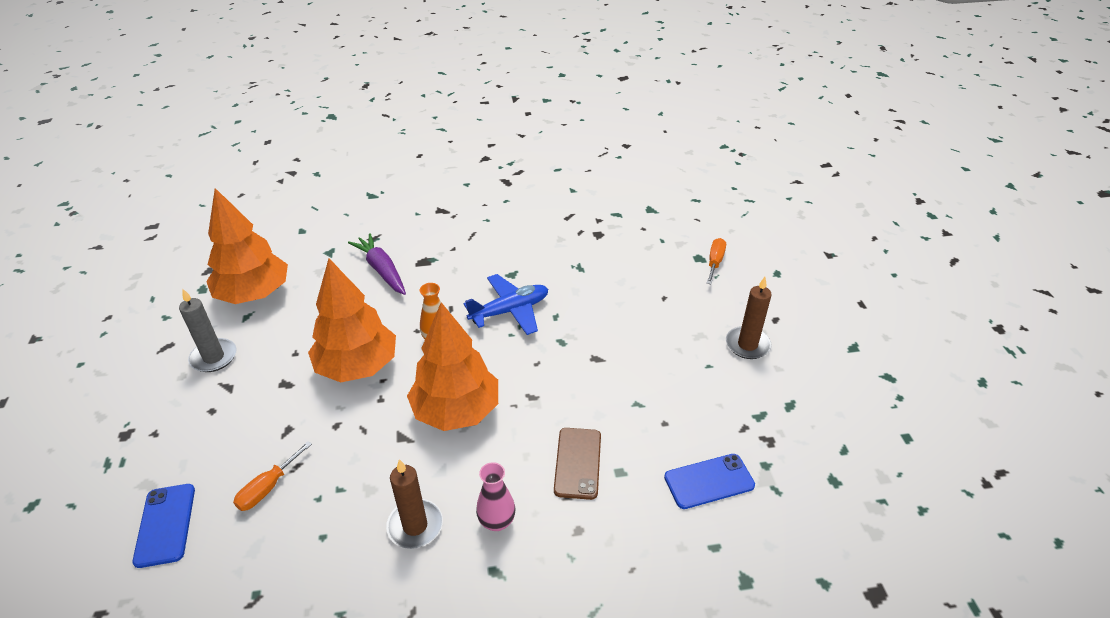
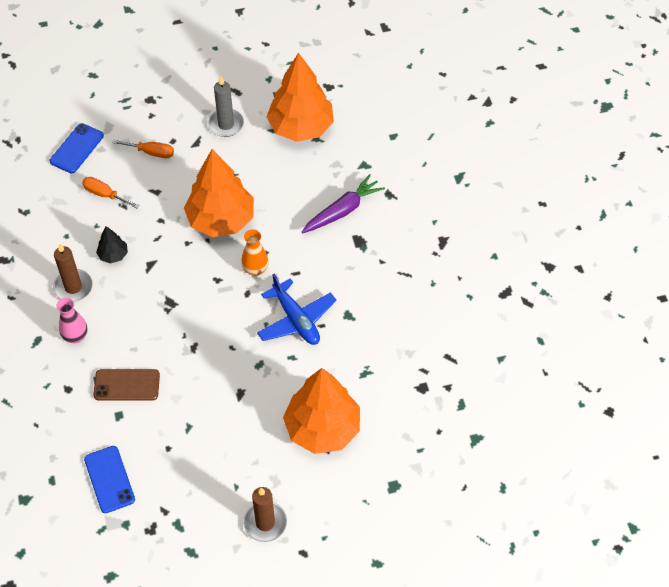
camera: 85 degrees right, 15 degrees up
blue phone [132,484,195,568] -> blue phone turned 45 degrees counterclockwise [50,123,104,173]
orange tree [407,302,498,431] -> orange tree moved to [283,368,360,454]
orange screwdriver [706,238,726,284] -> orange screwdriver moved to [112,139,174,158]
none -> black tree [96,226,128,264]

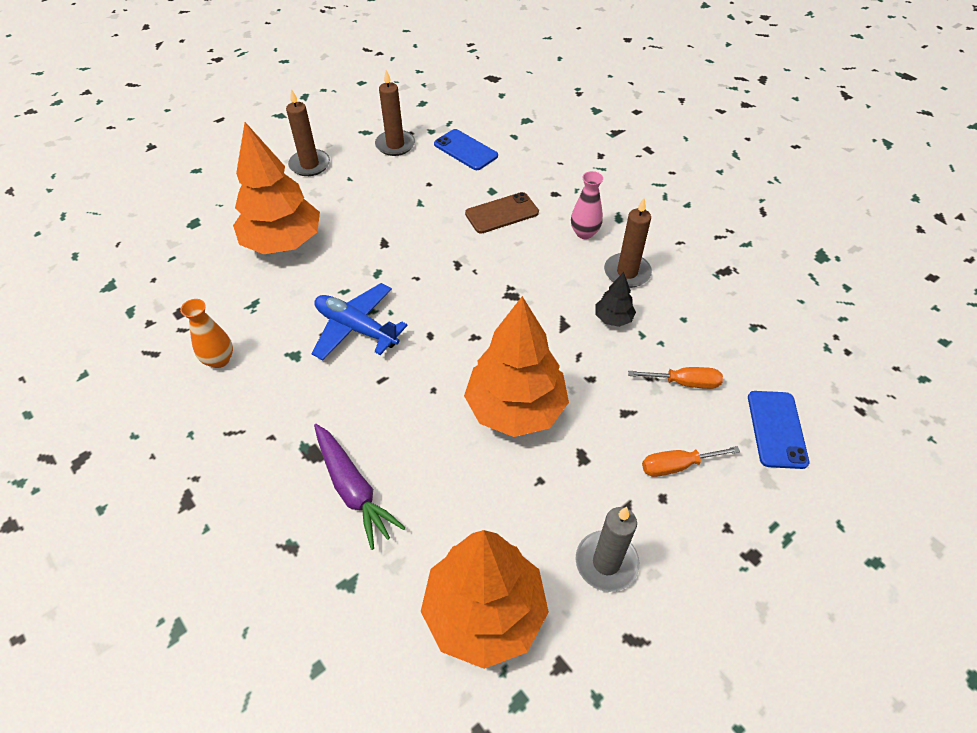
camera: 155 degrees right, 5 degrees down
orange vase [241,229,268,276] -> orange vase moved to [180,299,233,368]
purple carrot [302,174,385,233] -> purple carrot turned 60 degrees counterclockwise [314,424,406,550]
none -> brown candle [375,70,415,156]

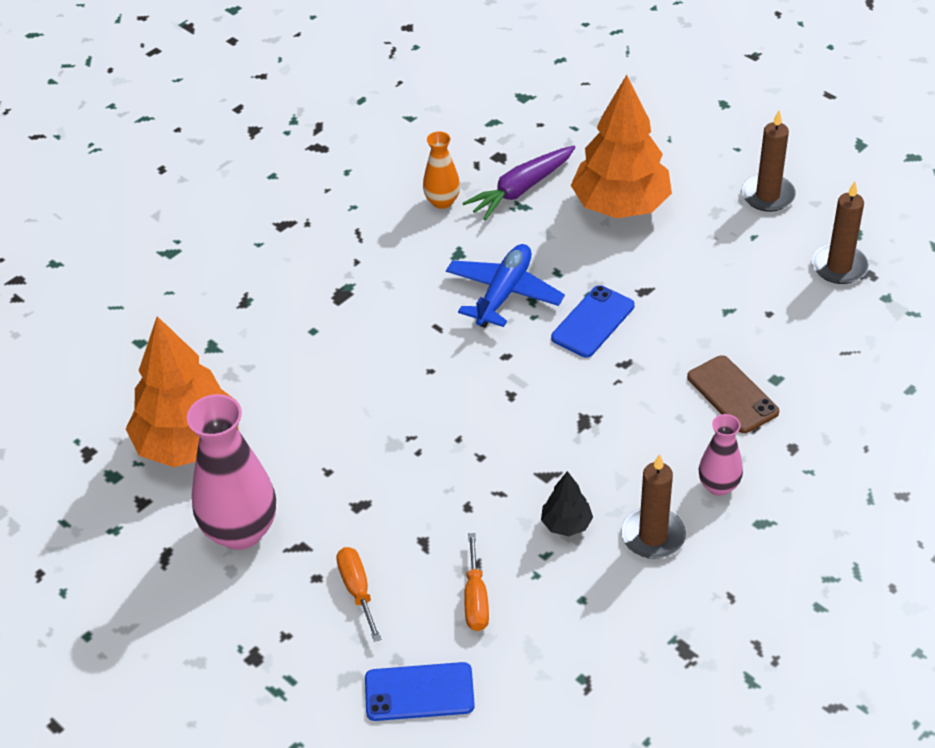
camera: 85 degrees right, 5 degrees down
purple carrot [314,424,406,550] -> purple carrot moved to [463,146,575,220]
blue phone [434,129,498,170] -> blue phone moved to [551,285,635,358]
orange tree [464,296,569,437] -> none
grey candle [575,507,639,592] -> pink vase [187,394,276,550]

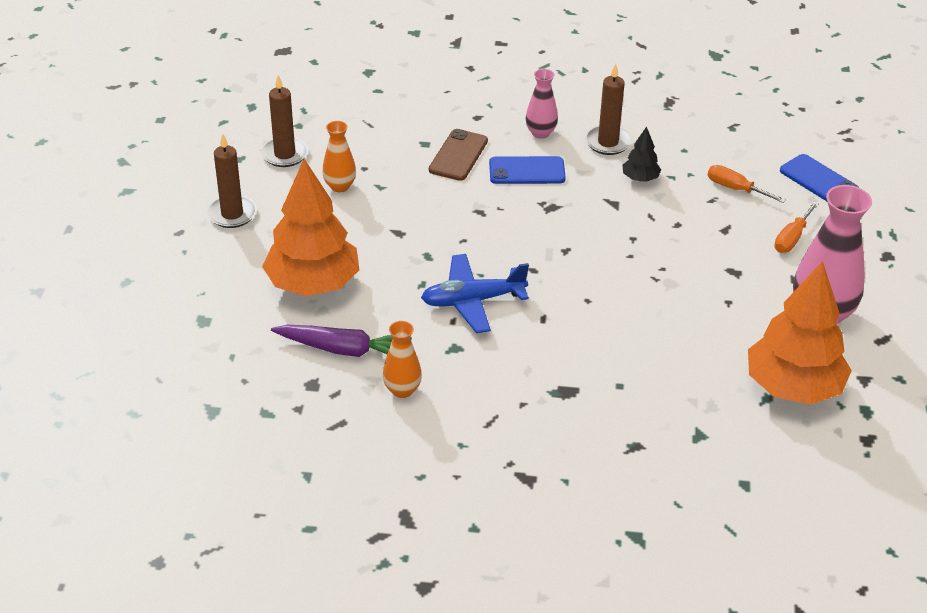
camera: 130 degrees left, 5 degrees down
orange screwdriver [464,533,489,631] -> orange screwdriver turned 105 degrees counterclockwise [708,165,786,203]
blue phone [551,285,635,358] -> blue phone moved to [489,156,566,184]
none -> orange vase [322,121,356,192]

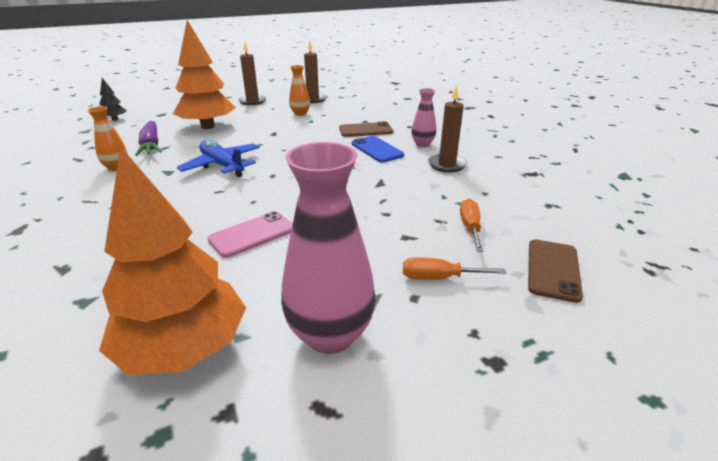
camera: 60 degrees right, 10 degrees down
black tree [622,126,661,182] -> black tree moved to [99,78,127,121]
blue phone [780,154,859,201] -> brown phone [528,240,583,303]
none -> pink phone [208,211,293,258]

